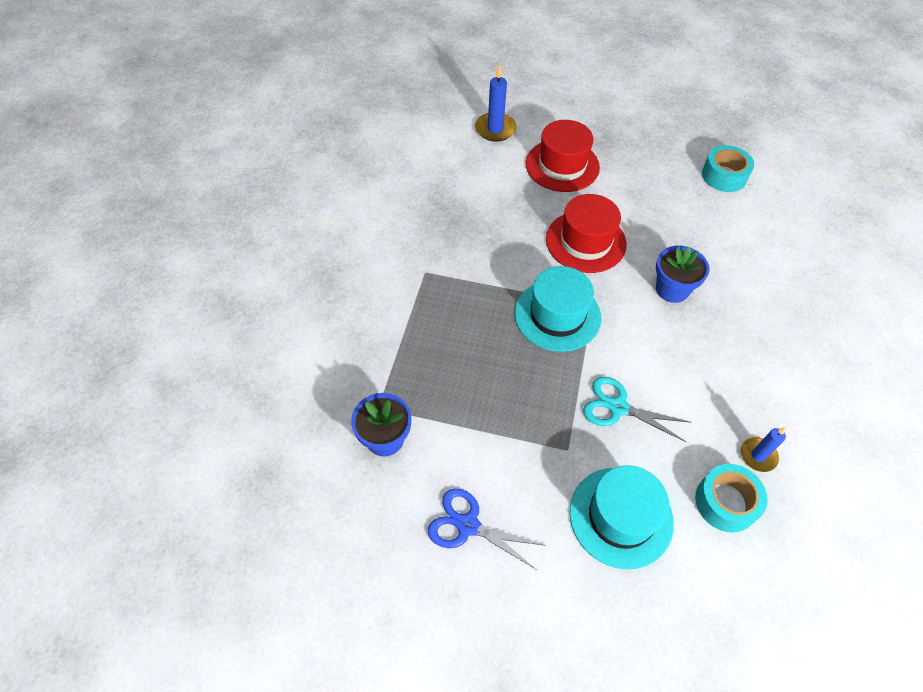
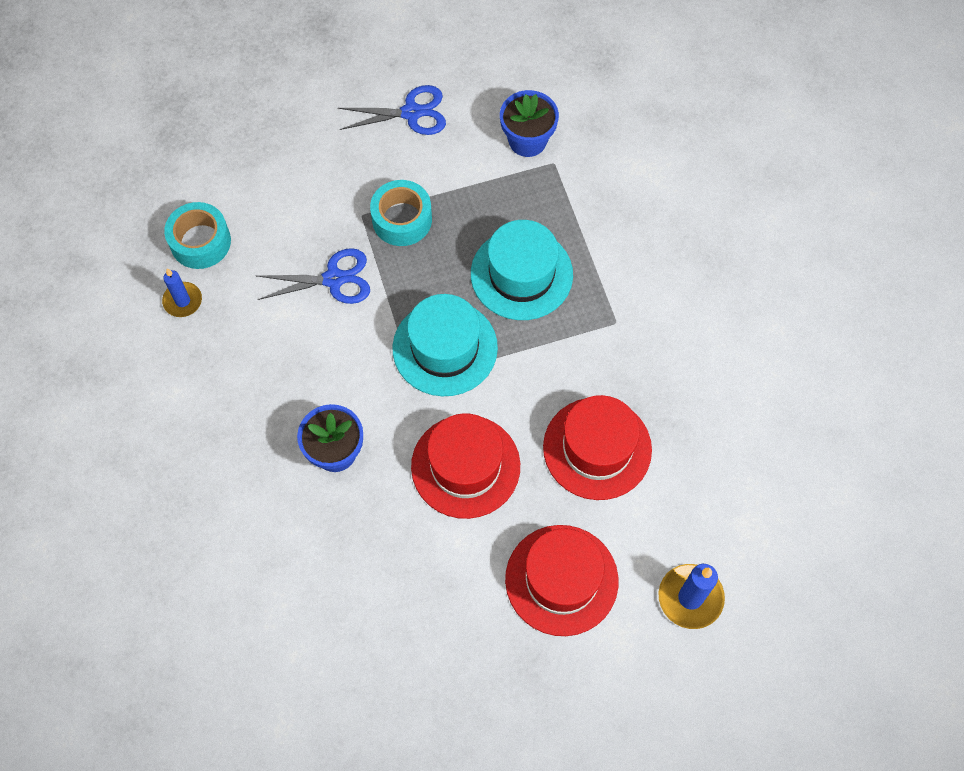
camera: 150 degrees right, 10 degrees up
turquoise hat [569,465,674,569] -> turquoise hat moved to [471,220,573,320]
turquoise scissors [583,377,690,442] -> blue scissors [257,248,370,304]
turquoise tape [702,145,754,192] -> turquoise tape moved to [370,180,432,246]
none -> red hat [543,395,652,500]

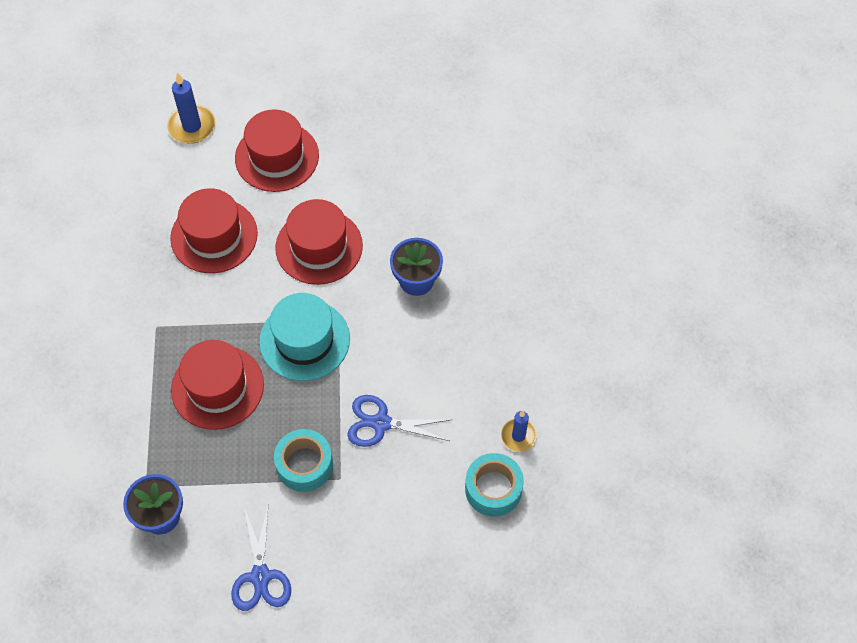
camera: 165 degrees left, 5 degrees down
blue scissors [338,85,446,135] -> blue scissors turned 105 degrees counterclockwise [231,504,291,611]
turquoise hat [471,220,573,320] -> red hat [171,340,264,430]

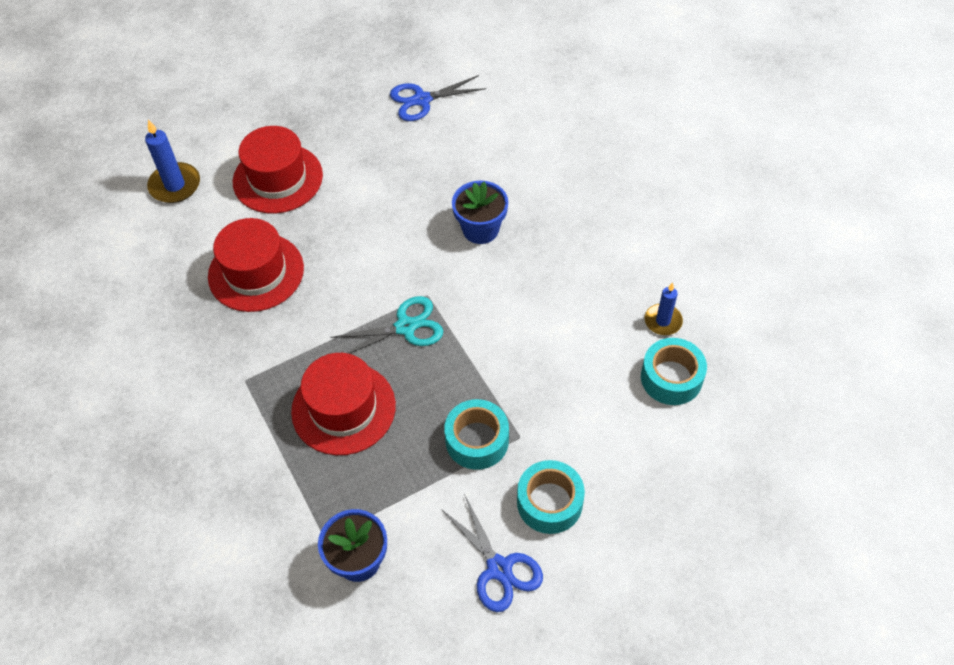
camera: 25 degrees left, 5 degrees down
turquoise hat [259,293,350,381] -> turquoise scissors [330,296,443,354]
red hat [275,199,363,285] -> none
blue scissors [347,395,453,447] -> blue scissors moved to [390,75,486,121]
none -> turquoise tape [517,460,585,534]

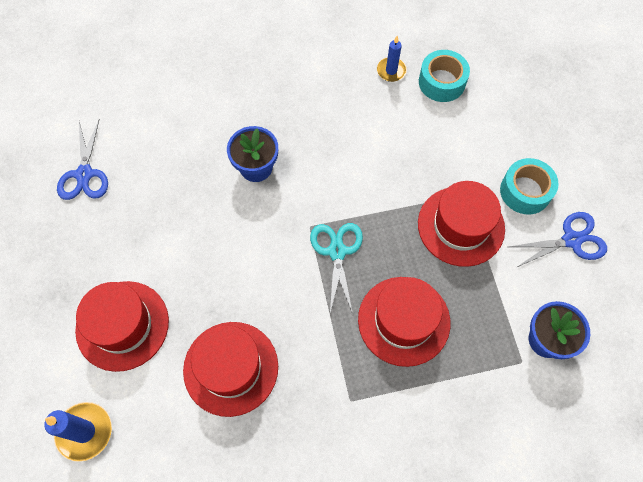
camera: 75 degrees left, 10 degrees up
turquoise tape [444,399,509,470] -> red hat [418,181,505,267]

